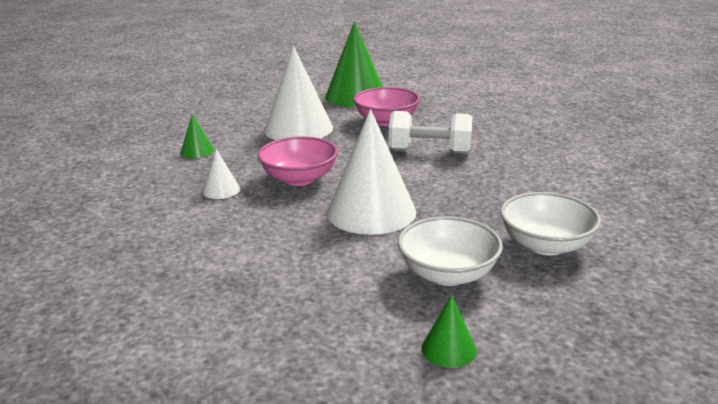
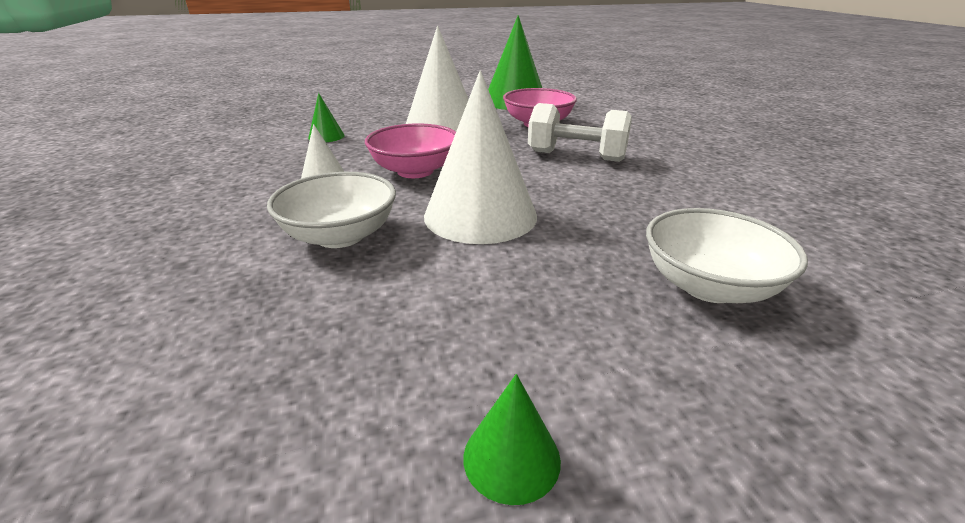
camera: 10 degrees right, 5 degrees up
white bowl [398,216,503,286] -> white bowl moved to [267,172,396,248]

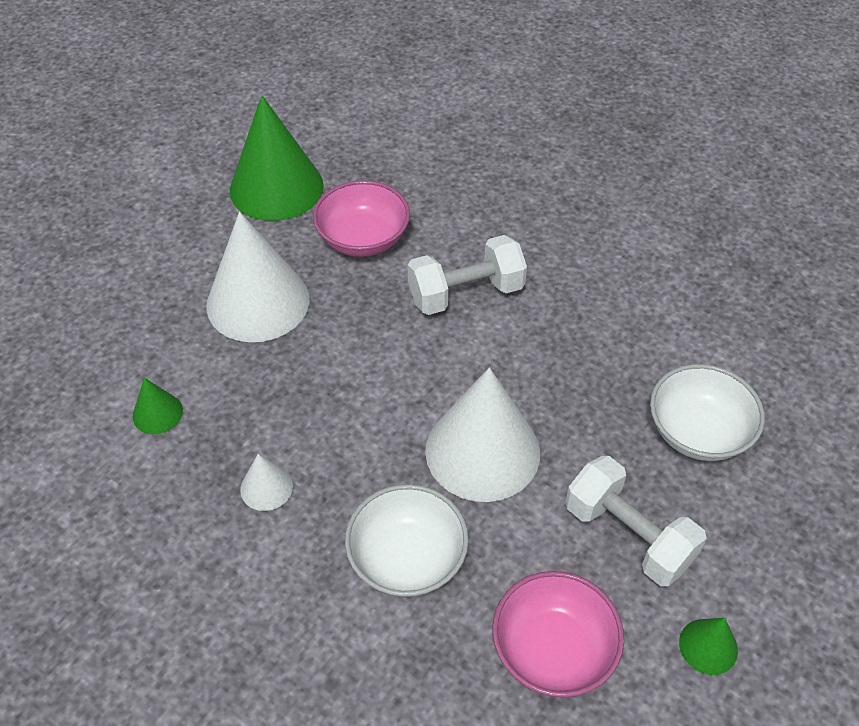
camera: 40 degrees left, 20 degrees up
pink bowl [365,124,456,178] -> pink bowl moved to [492,571,624,698]
none -> white dumbbell [566,456,707,586]

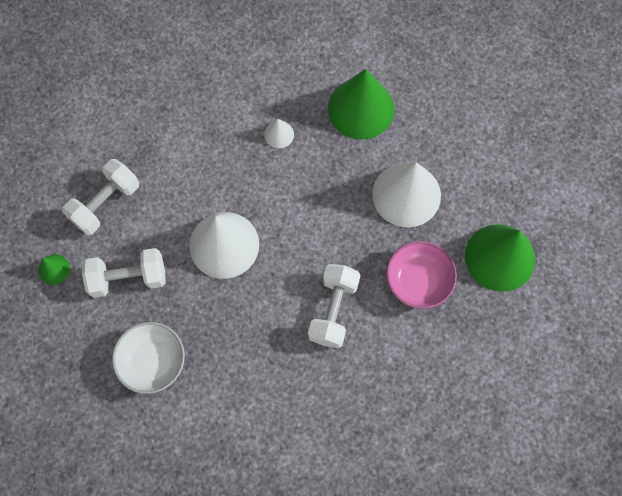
camera: 125 degrees right, 20 degrees up
green cone [133,378,183,434] -> green cone [328,69,394,139], size x2.25
white bowl [345,484,469,597] -> none
pink bowl [492,571,624,698] -> white dumbbell [62,159,139,235]

